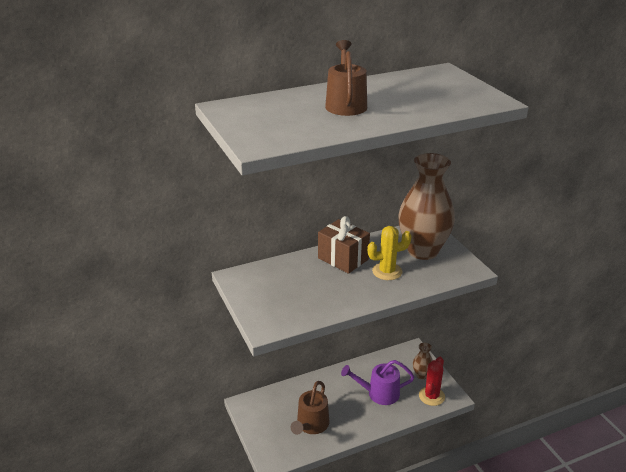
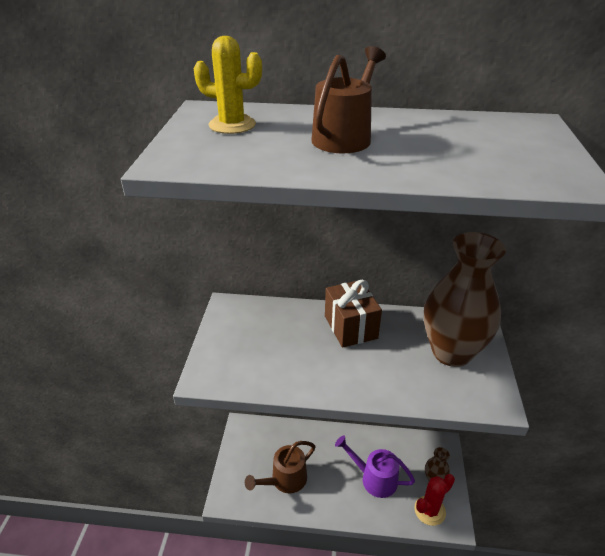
camera: 30 degrees right, 5 degrees up
yellow cactus [367,226,411,280] -> yellow cactus moved to [194,36,262,134]

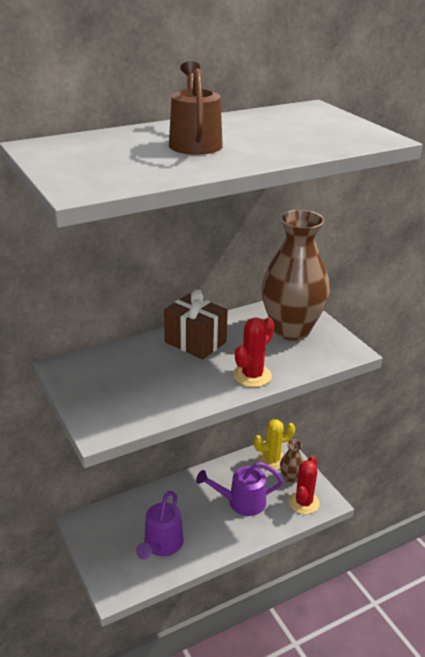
camera: 35 degrees left, 5 degrees down
yellow cactus [194,36,262,134] -> yellow cactus moved to [254,419,295,470]
brown watering can [245,441,315,494] -> purple watering can [136,491,184,560]
none -> red cactus [234,317,274,387]

